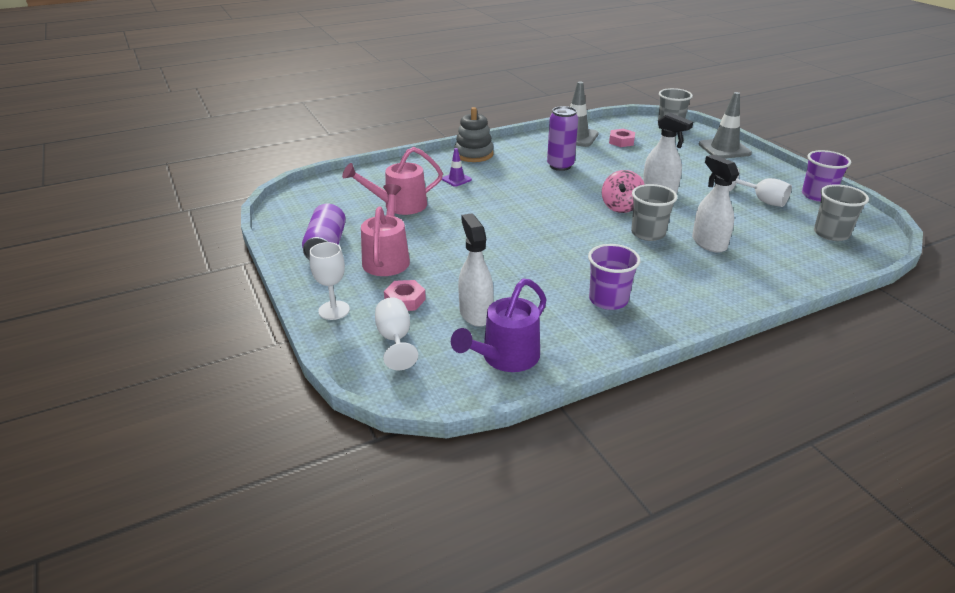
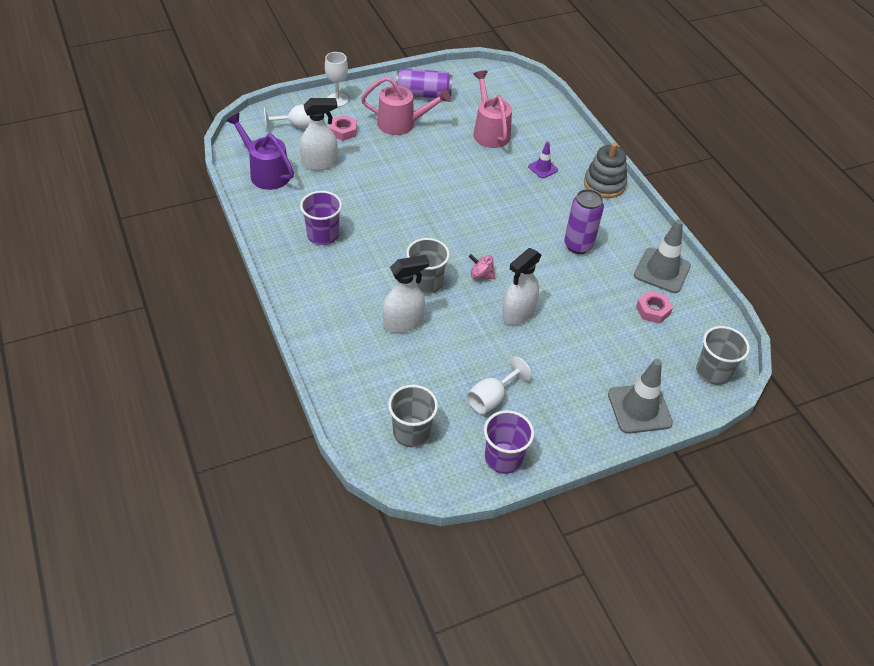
camera: 90 degrees right, 15 degrees up
pink spinning top [602,170,645,213] -> pink spinning top [469,254,495,279], size x0.66

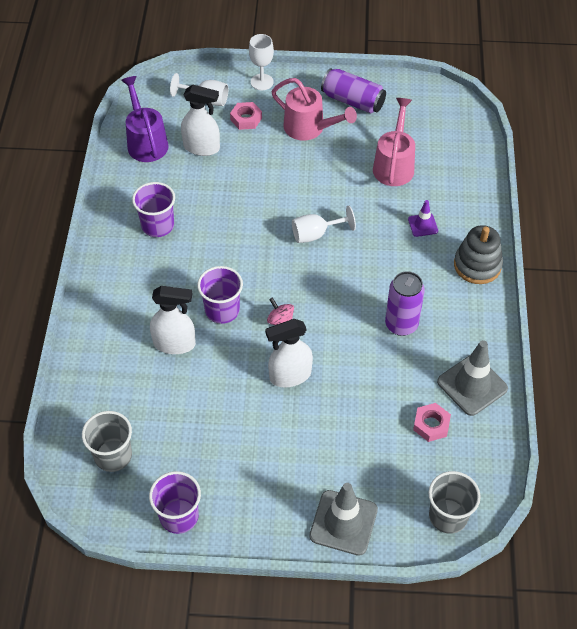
camera: 30 degrees right, 5 degrees up
grey cup [406,238,450,294] -> purple cup [197,266,243,324]
white goblet [467,356,532,415] -> white goblet moved to [292,206,356,243]

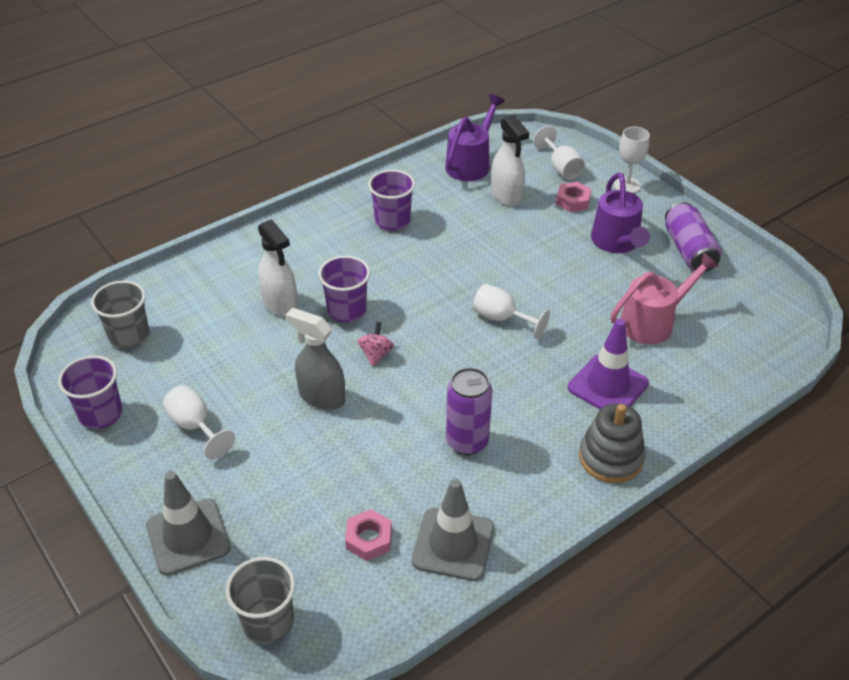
camera: 50 degrees right, 10 degrees down
white spray bottle [265,319,313,387] -> grey spray bottle [285,308,345,410]
pink watering can [272,78,357,140] -> purple watering can [591,172,650,253]
purple traffic cone [408,200,438,237] -> purple traffic cone [568,319,649,409], size x1.88
none -> white goblet [163,385,235,459]

